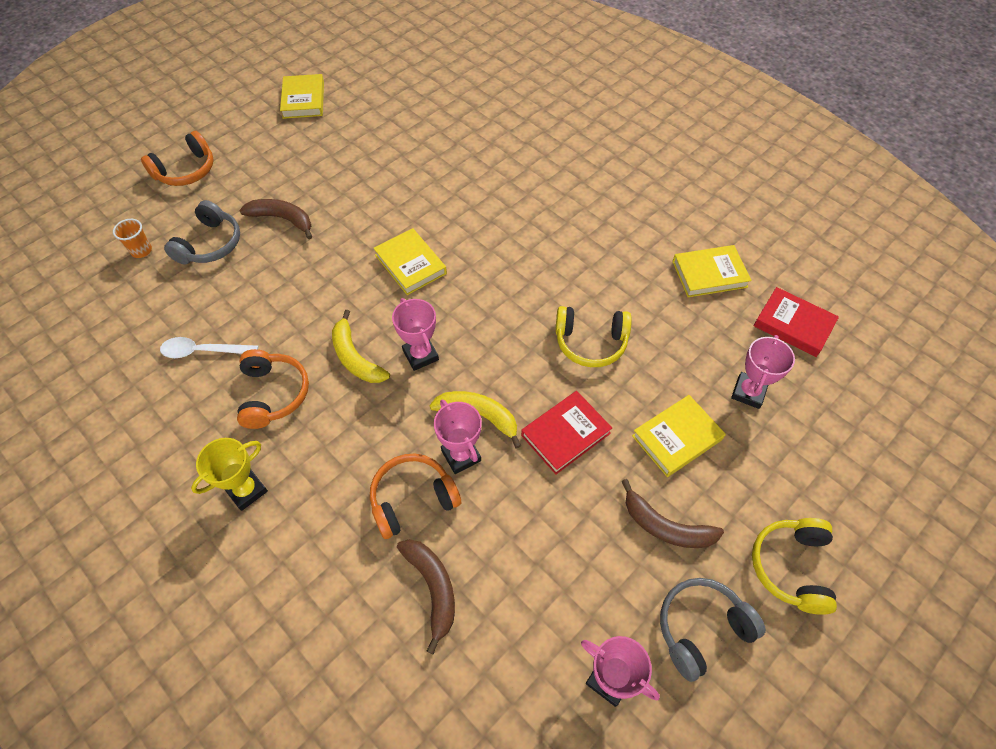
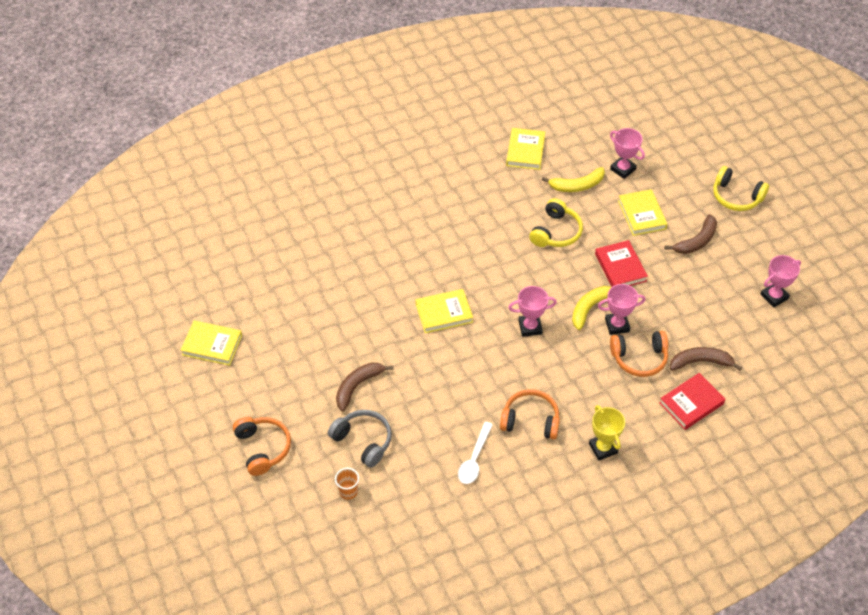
camera: 70 degrees left, 5 degrees down
yellow banana [332,310,390,383] -> yellow banana moved to [542,167,605,192]
orange headphones [370,454,461,539] -> orange headphones turned 90 degrees counterclockwise [610,331,668,377]
grey headphones [660,578,766,682] -> none
red book [753,287,839,357] -> red book moved to [659,373,725,430]

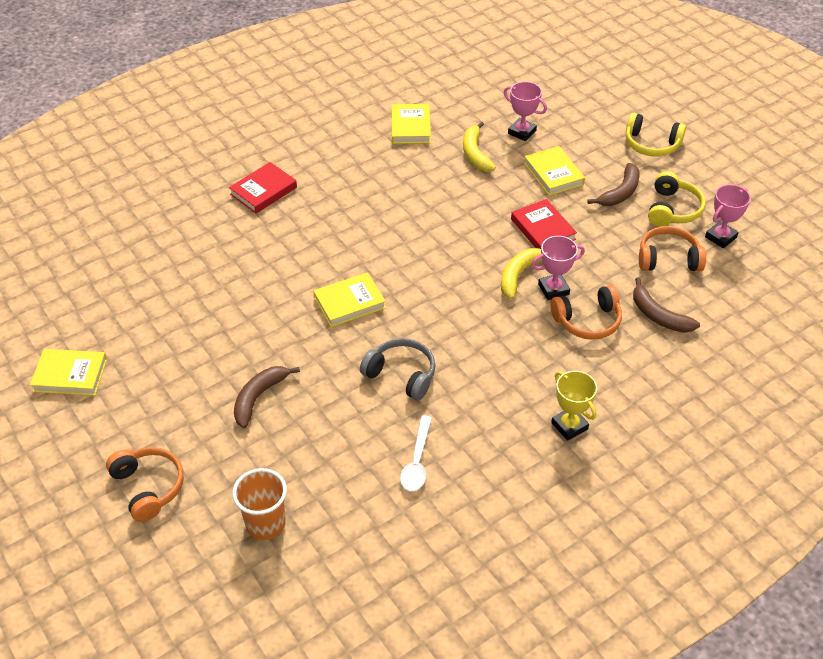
camera: 10 degrees left, 5 degrees down
grey headphones [328,410,392,468] -> grey headphones moved to [360,338,435,400]
orange cup [335,468,359,500] -> orange cup [232,468,287,540], size x1.68
orange headphones [500,389,560,440] -> orange headphones moved to [639,226,706,272]
pink trophy [508,286,557,337] -> none
yellow headphones [529,198,583,247] -> yellow headphones moved to [648,171,706,227]
yellow banana [542,167,605,192] -> yellow banana turned 105 degrees clockwise [463,122,496,172]
red book [659,373,725,430] -> red book moved to [229,162,297,214]
brown banana [670,347,742,371] -> brown banana turned 120 degrees counterclockwise [633,277,700,333]

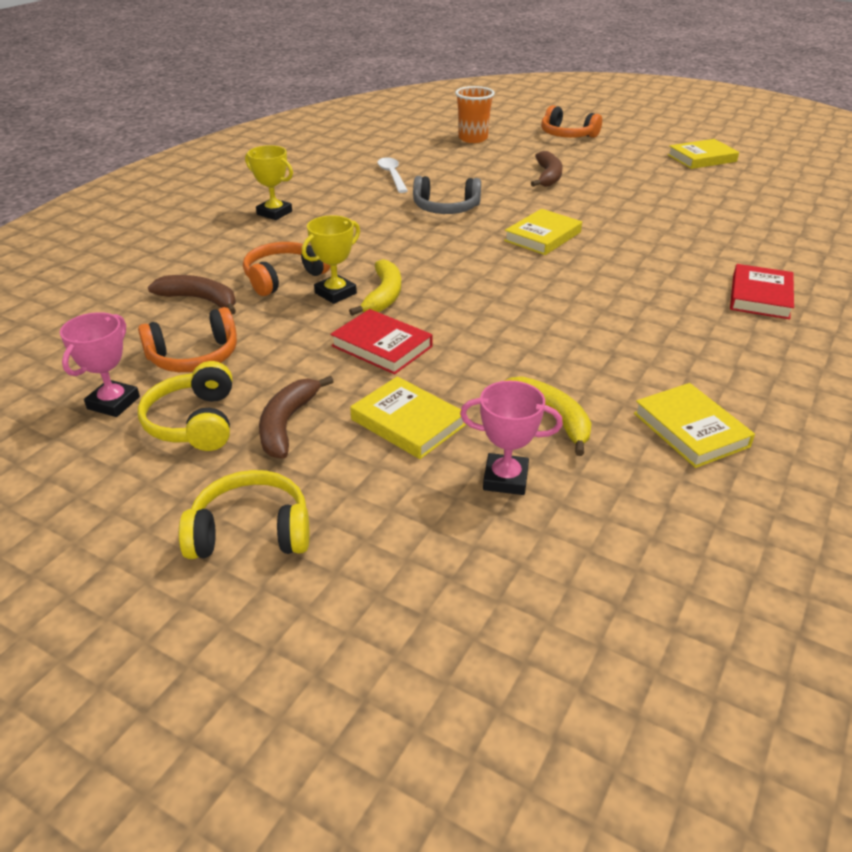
camera: 155 degrees right, 10 degrees down
pink trophy [531,236,585,300] -> yellow trophy [302,215,360,304]

